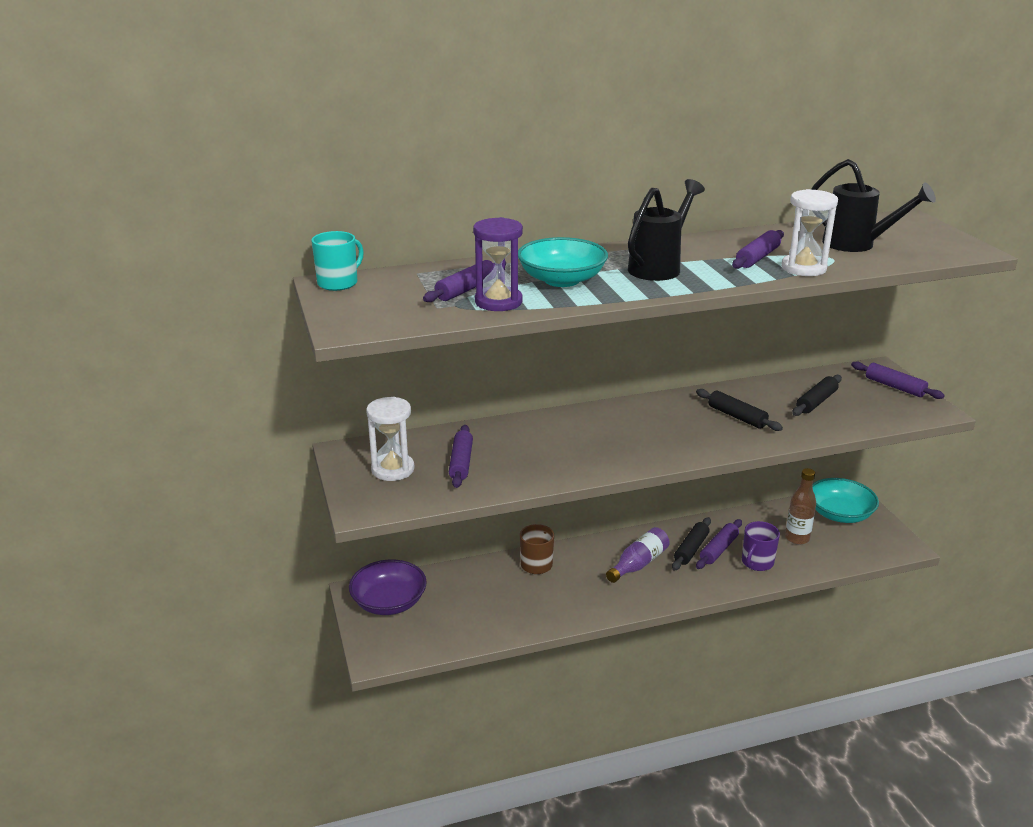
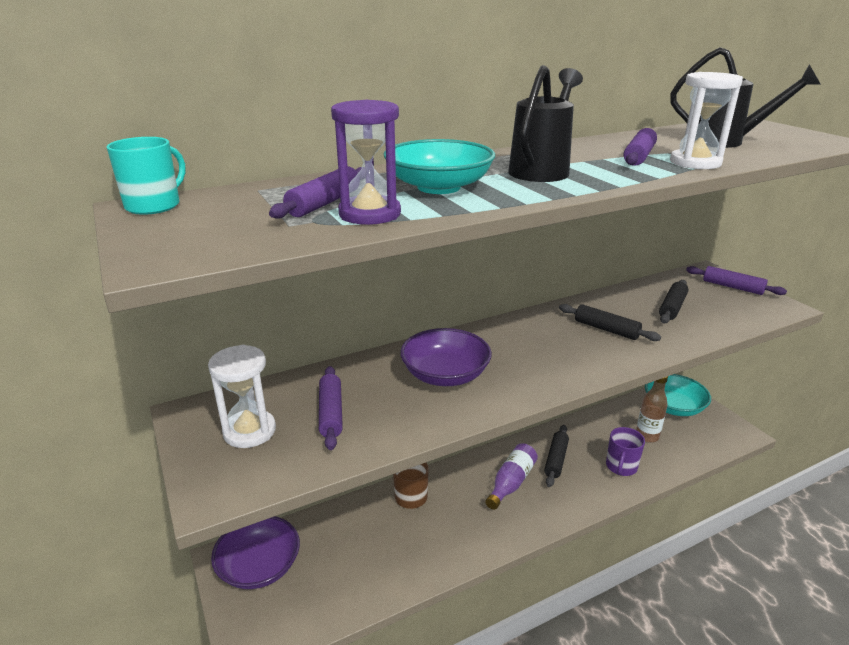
camera: 10 degrees left, 0 degrees up
purple rolling pin [696,519,742,569] -> none
none -> purple bowl [400,328,492,386]

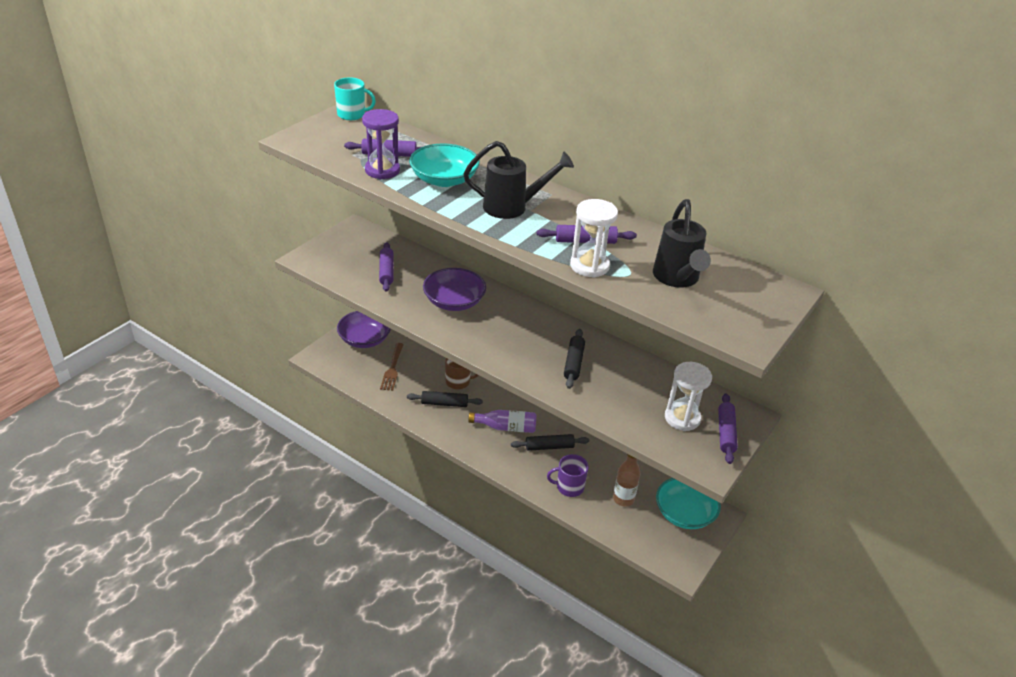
camera: 60 degrees right, 10 degrees up
white hourglass [208,345,276,448] -> white hourglass moved to [665,362,712,431]
purple rolling pin [319,366,343,450] -> purple rolling pin turned 60 degrees counterclockwise [379,242,394,292]
black rolling pin [659,280,688,323] -> black rolling pin moved to [407,391,483,407]
none -> brown fork [380,343,404,391]

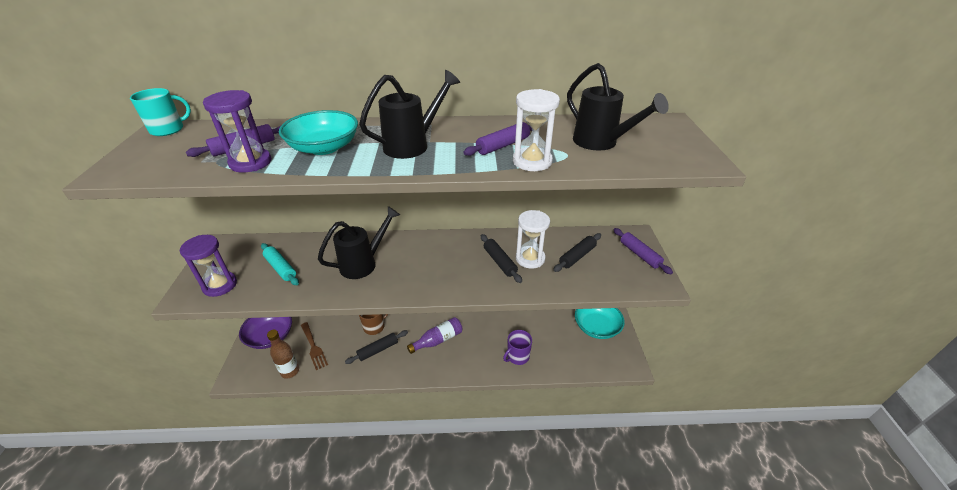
camera: 35 degrees left, 0 degrees up
purple rolling pin [379,242,394,292] -> turquoise rolling pin [261,243,299,285]
purple bowl [423,268,486,311] -> black watering can [318,206,400,279]
black rolling pin [511,434,589,451] -> black rolling pin moved to [553,233,601,272]
brown bottle [613,454,640,507] -> brown bottle moved to [267,330,299,379]
white hourglass [665,362,712,431] -> white hourglass moved to [516,210,550,268]
none -> purple hourglass [180,235,237,297]

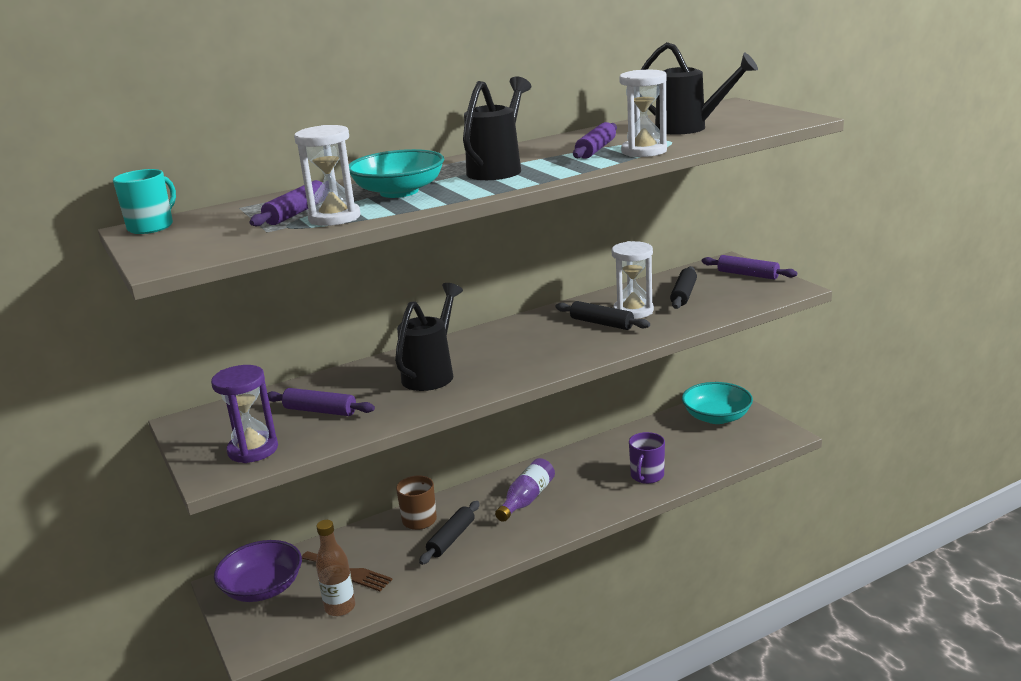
camera: 25 degrees left, 15 degrees down
purple hourglass [203,90,271,172] -> white hourglass [294,125,361,226]
turquoise rolling pin [261,243,299,285] -> purple rolling pin [267,388,375,416]

